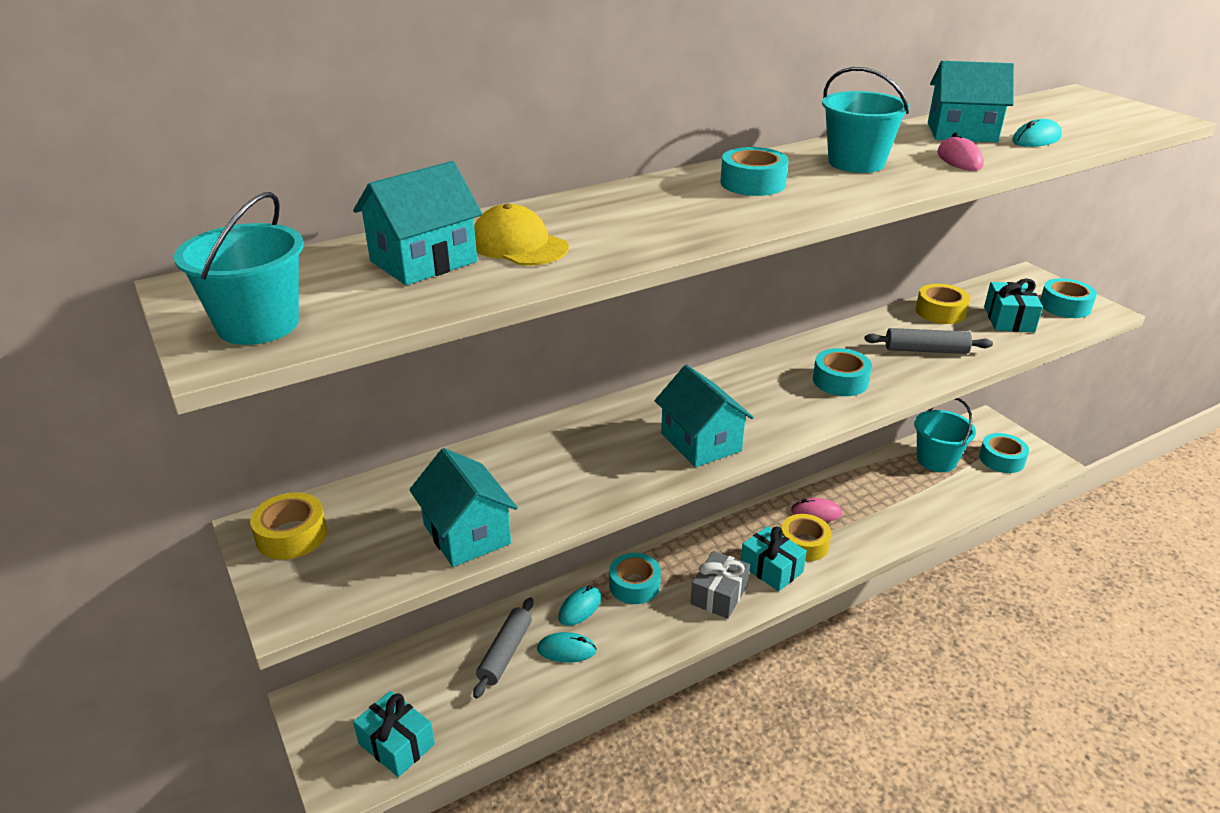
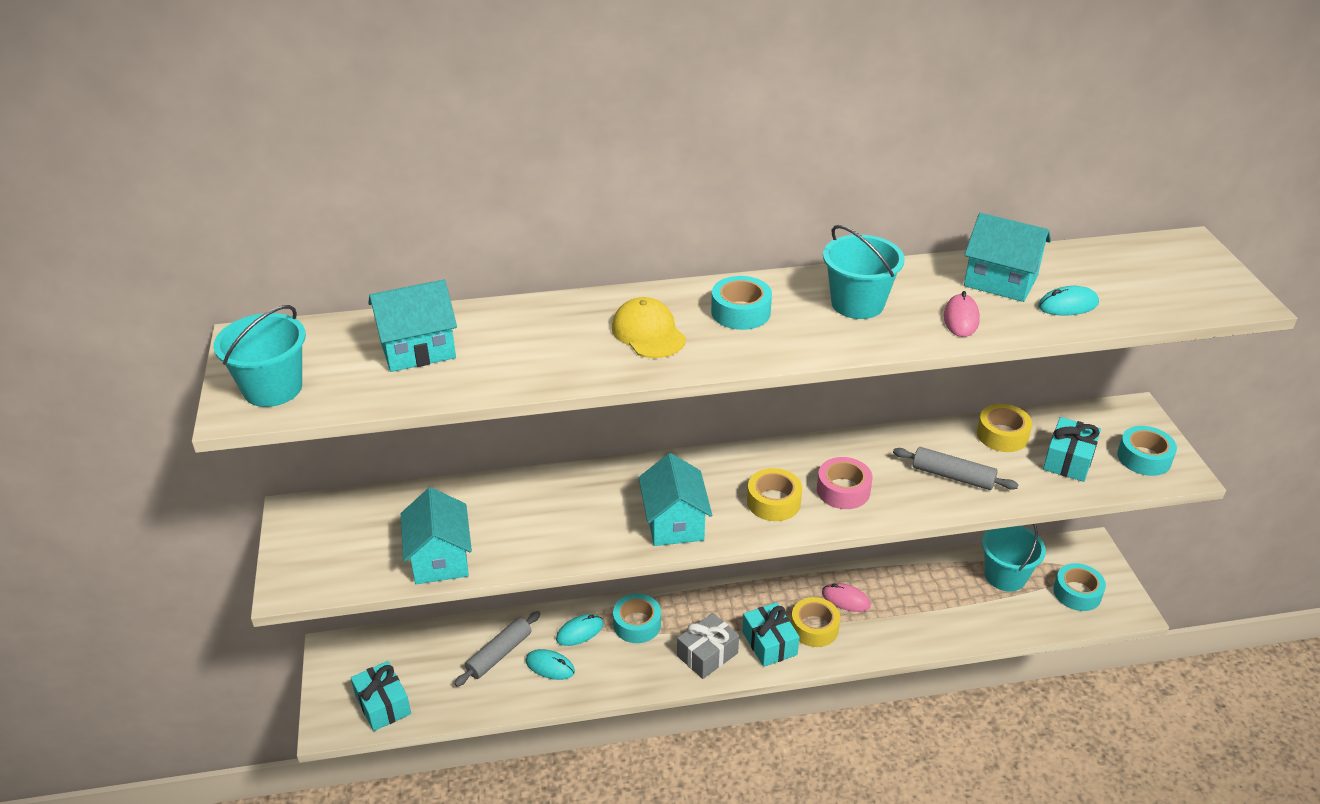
camera: 20 degrees right, 5 degrees up
yellow tape [250,492,327,560] -> yellow tape moved to [747,468,802,521]
yellow cap [474,204,569,266] -> yellow cap moved to [612,297,686,358]
turquoise tape [813,348,872,396] -> pink tape [817,457,873,509]

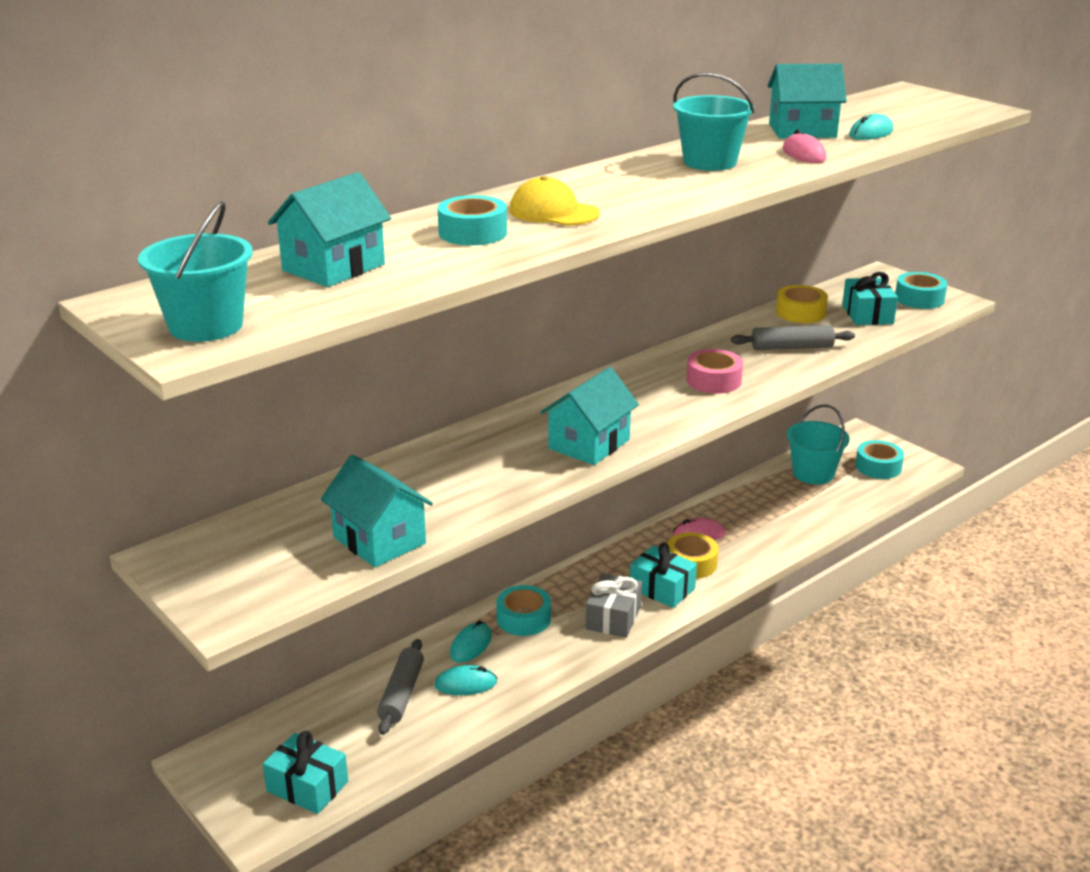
camera: 30 degrees left, 10 degrees down
turquoise house [639,453,712,546] -> turquoise house turned 75 degrees clockwise [541,367,639,465]
turquoise tape [711,276,772,330] -> turquoise tape moved to [438,195,507,246]
yellow tape [747,468,802,521] -> none

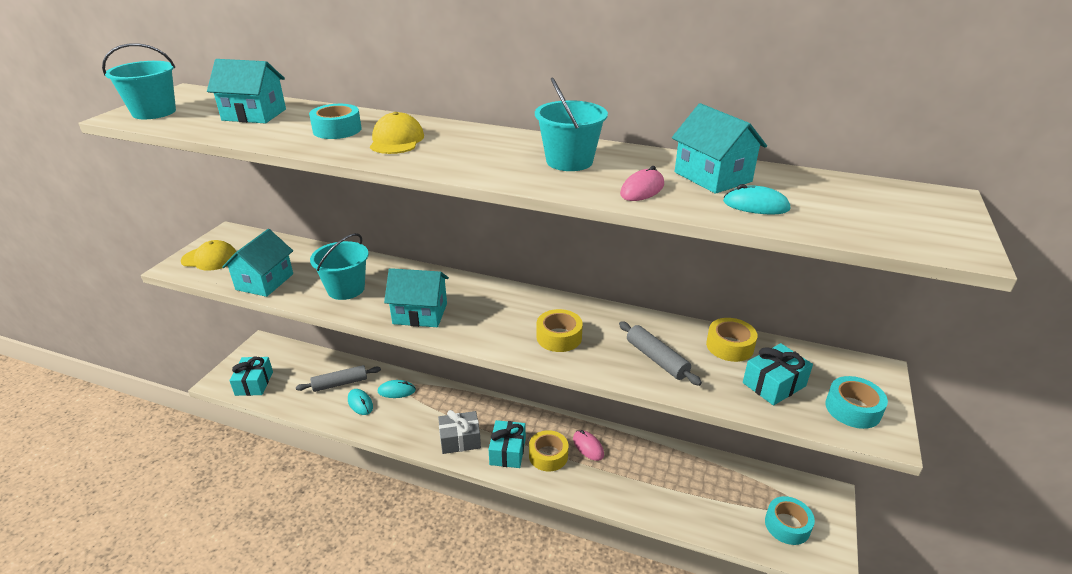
camera: 60 degrees right, 5 degrees up
turquoise tape [496,585,551,636] -> none
pink tape [686,349,743,394] -> yellow tape [537,309,583,352]
turquoise bucket [787,405,849,484] -> turquoise bucket moved to [310,233,369,300]
none -> yellow cap [181,240,236,270]

